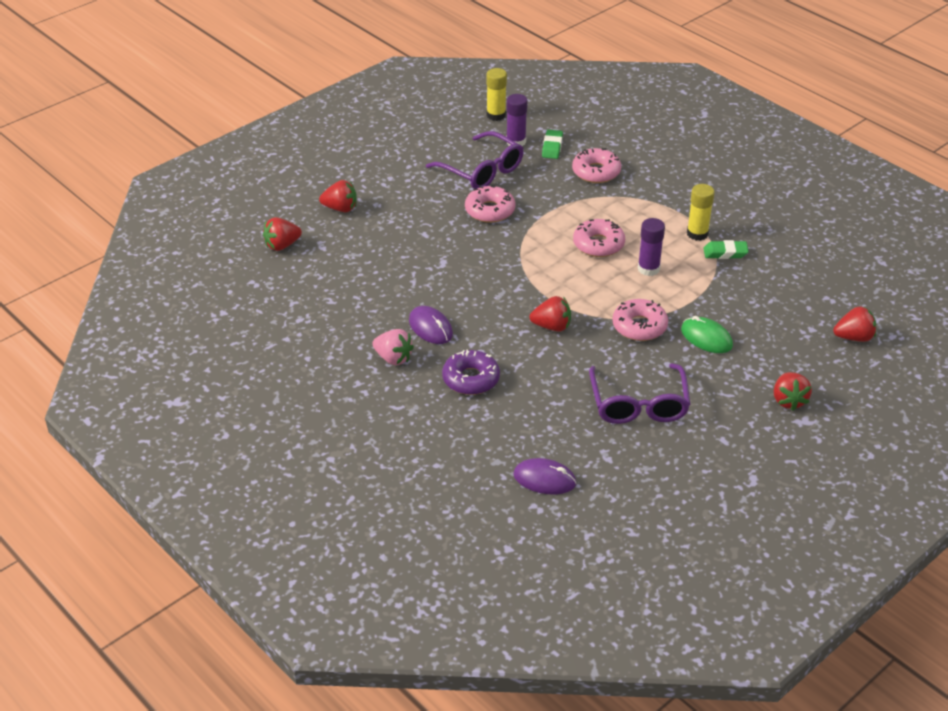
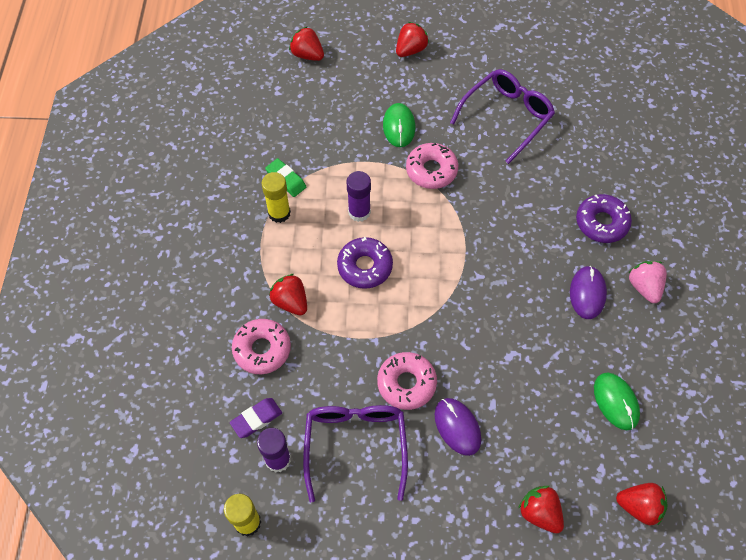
camera: 135 degrees left, 20 degrees up
purple mouse [513,458,576,495] -> purple mouse moved to [435,398,481,456]
red strawberry [530,296,571,332] -> red strawberry moved to [269,274,307,315]
green eraser [542,130,563,159] -> purple eraser [230,398,282,438]
pink donut [573,219,625,257] -> purple donut [337,237,393,289]
none -> green mouse [594,373,640,430]

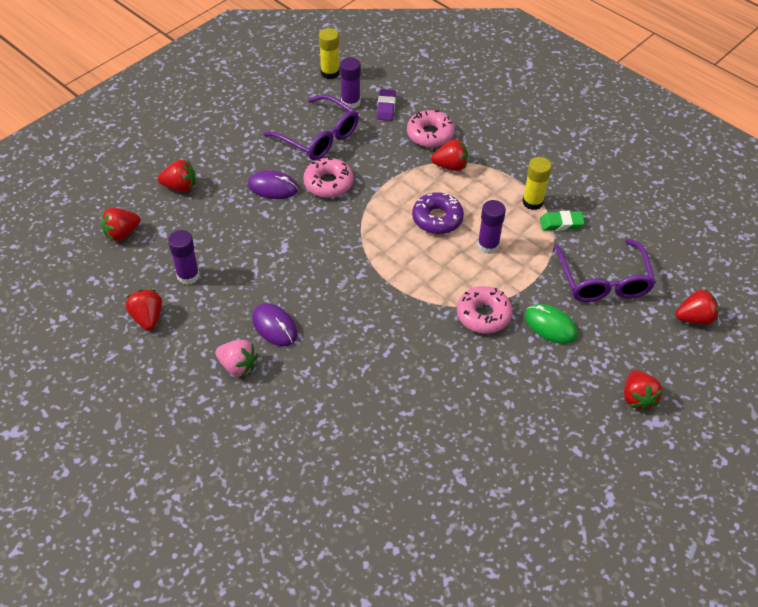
camera: 130 degrees right, 10 degrees down
purple glasses [450,69,555,164] -> purple glasses moved to [555,239,656,302]
purple donut [576,194,632,243] -> none
green mouse [594,373,640,430] -> purple glue stick [168,230,200,285]
none -> red strawberry [126,289,162,331]

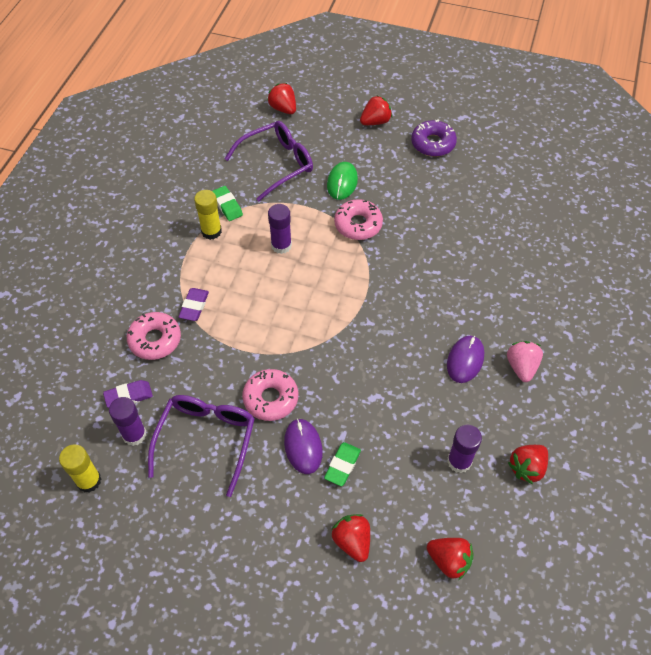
camera: 115 degrees left, 5 degrees up
purple donut [412,192,464,234] -> purple donut moved to [411,119,457,157]
red strawberry [431,139,468,171] -> purple eraser [179,288,209,321]
none -> green eraser [324,442,361,486]

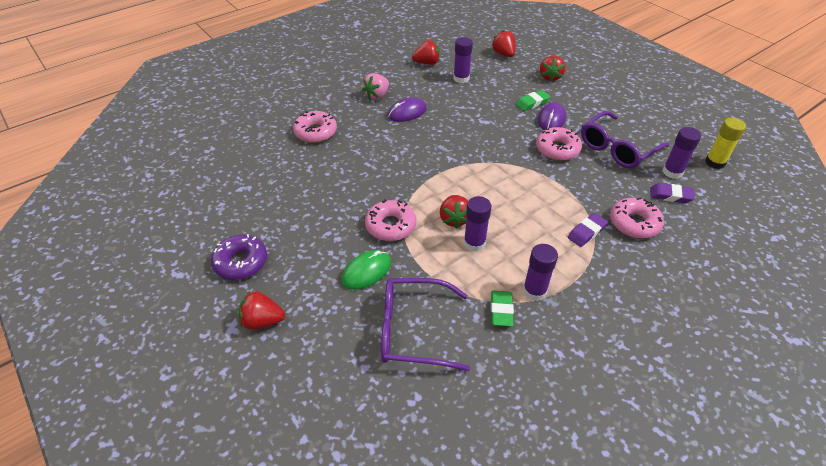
camera: 145 degrees left, 10 degrees down
yellow glue stick [194,190,222,240] -> purple glue stick [523,244,558,301]
red strawberry [267,83,296,114] -> red strawberry moved to [440,195,468,229]
none -> pink donut [293,111,337,143]

